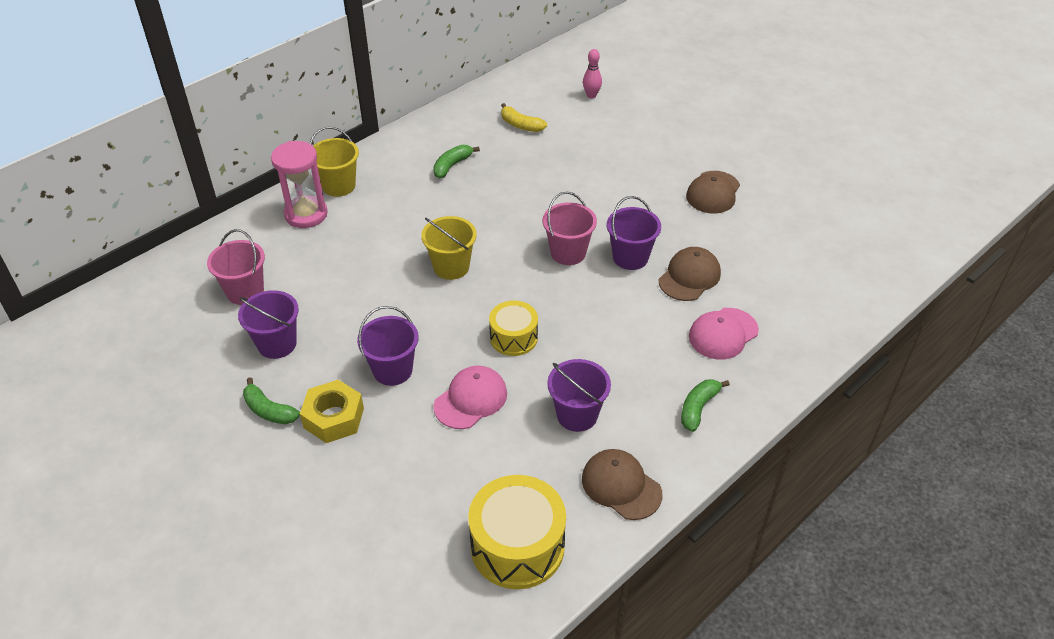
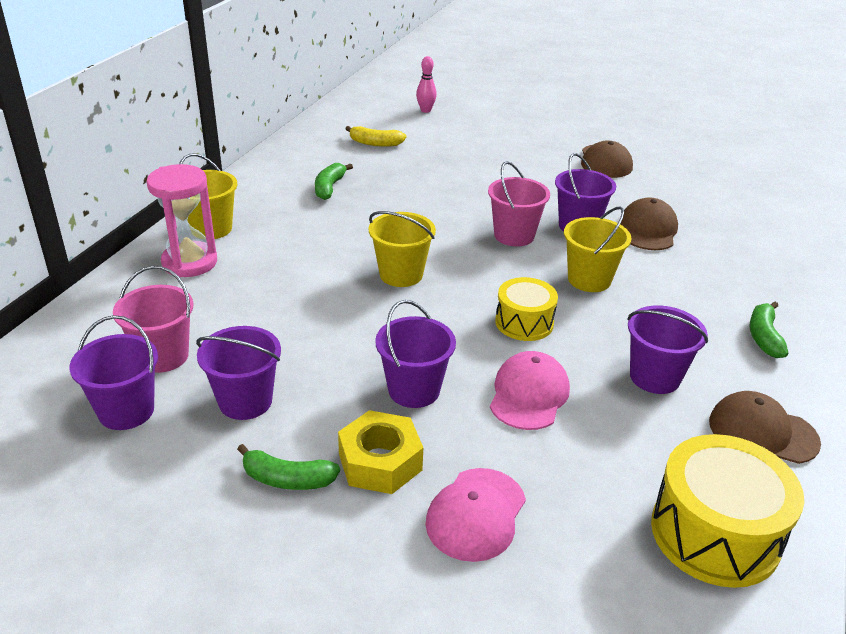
camera: 25 degrees left, 10 degrees down
pink cap [689,308,759,360] -> pink cap moved to [425,468,526,562]
none -> purple bucket [69,315,158,430]
none -> yellow bucket [564,206,631,292]

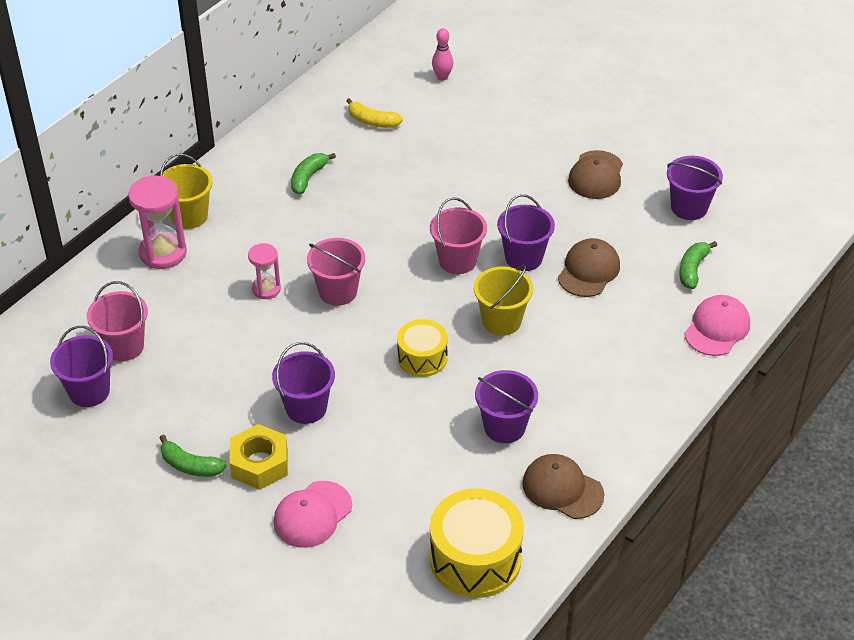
camera: 15 degrees right, 10 degrees up
purple bucket [196,326,281,420] -> purple bucket moved to [667,156,723,220]
yellow bucket [369,211,436,287] -> pink bucket [307,238,365,306]
pink cap [490,351,570,430] -> pink cap moved to [684,295,750,356]
green banana [750,302,788,358] -> green banana moved to [679,241,717,289]
none -> pink hourglass [248,243,281,299]

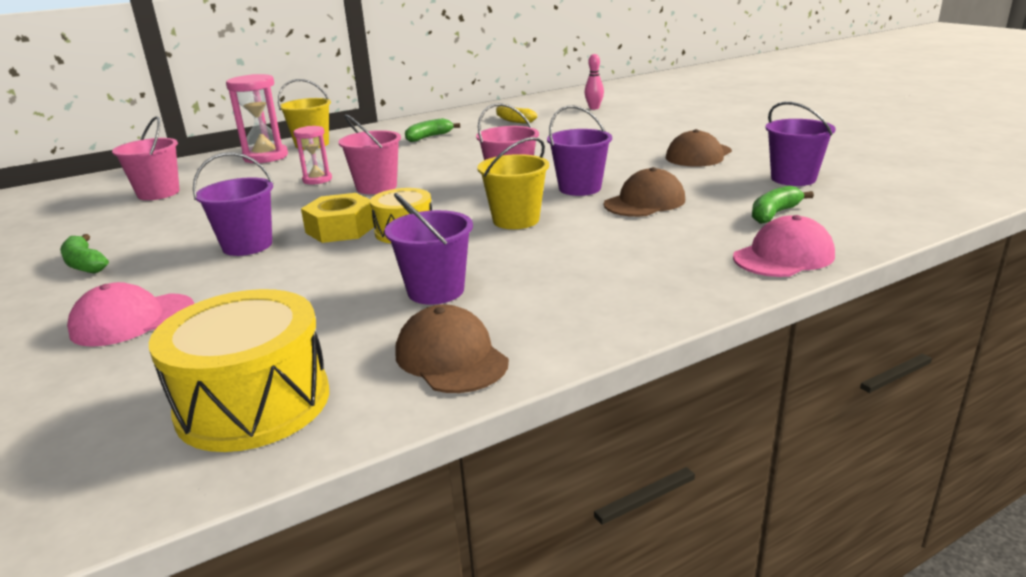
camera: 25 degrees right, 20 degrees down
purple bucket [50,326,113,407] -> none
yellow nut [229,424,288,490] -> yellow nut moved to [301,193,375,243]

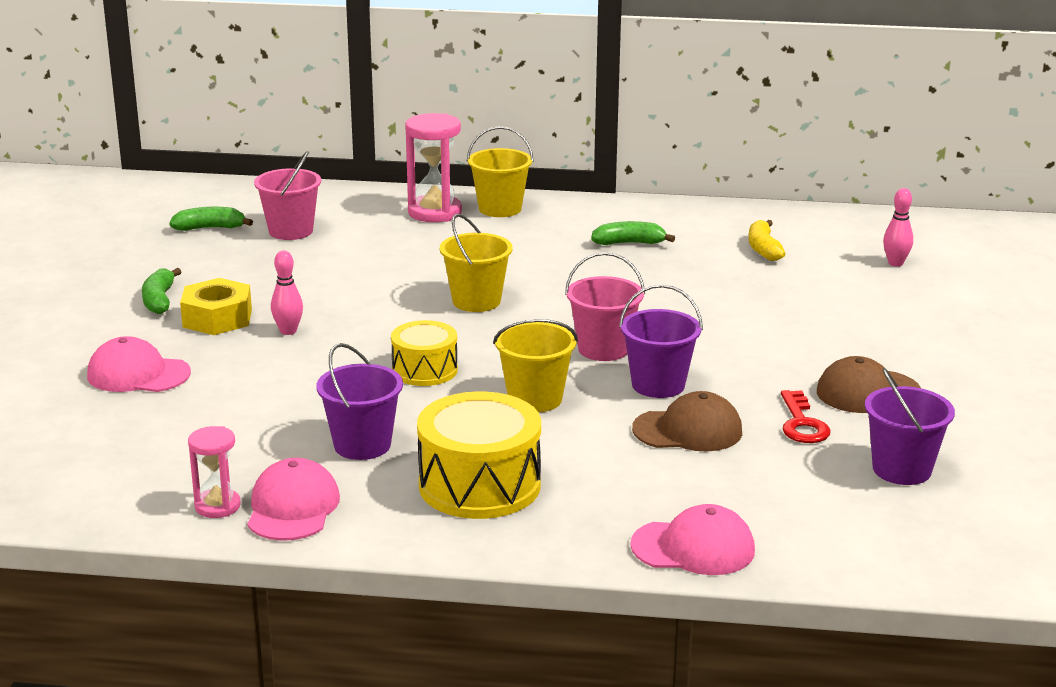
camera: 35 degrees right, 0 degrees up
yellow drum [149,289,329,452] -> yellow drum moved to [417,392,541,519]
purple bucket [193,152,274,256] -> pink bowling pin [271,250,303,335]
pink hourglass [293,126,332,184] -> pink hourglass moved to [188,426,241,518]
yellow nut [301,193,375,243] -> yellow nut moved to [180,278,252,335]
pink bucket [338,114,401,194] -> yellow bucket [440,214,513,312]
brown cap [395,305,509,393] -> pink cap [247,458,340,541]
green banana [752,186,814,224] -> green banana moved to [169,207,253,231]
none -> red key [781,390,831,443]

